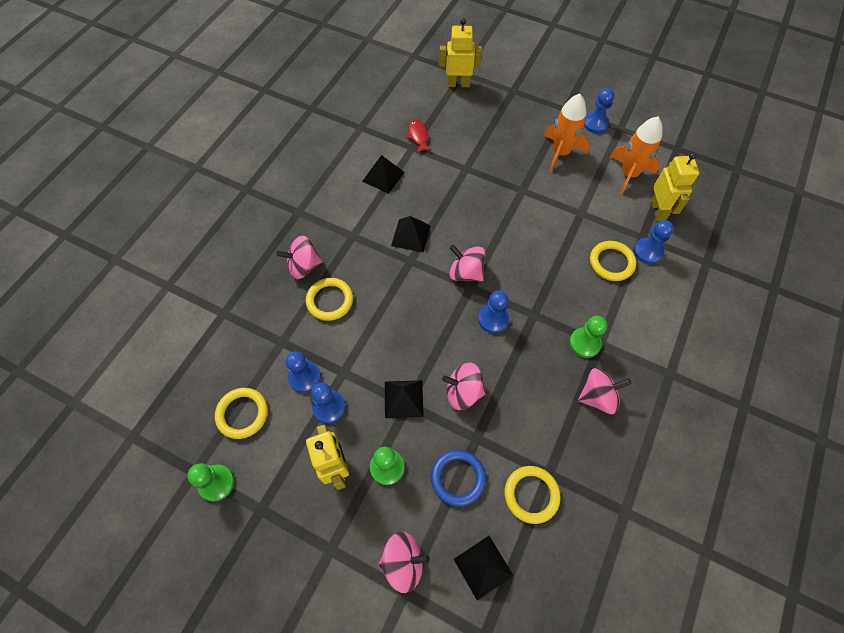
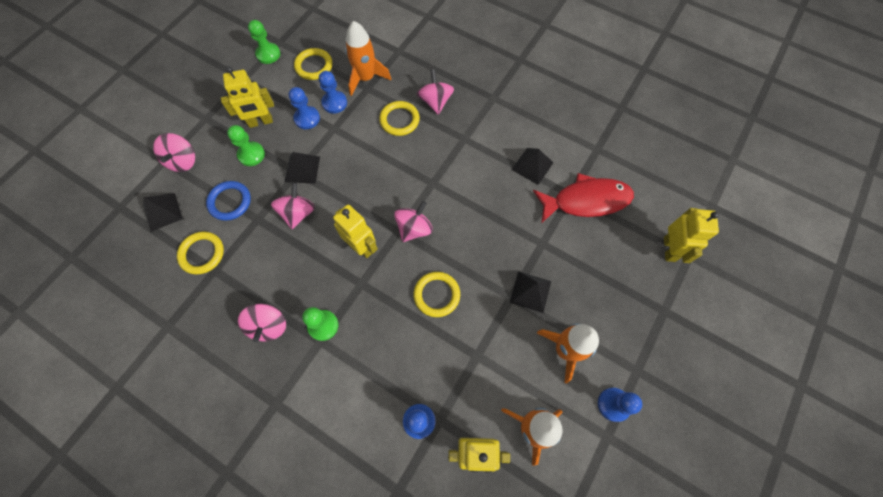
camera: 95 degrees right, 5 degrees up
black pyramid [391,216,431,252] -> black pyramid moved to [510,271,551,313]
red fish [406,119,432,153] -> red fish [533,173,634,223], size x2.15
blue pawn [478,291,509,333] -> yellow robot [333,204,378,258]
yellow ring [590,241,637,281] -> yellow ring moved to [413,272,460,317]
none -> orange rocket [345,21,391,96]

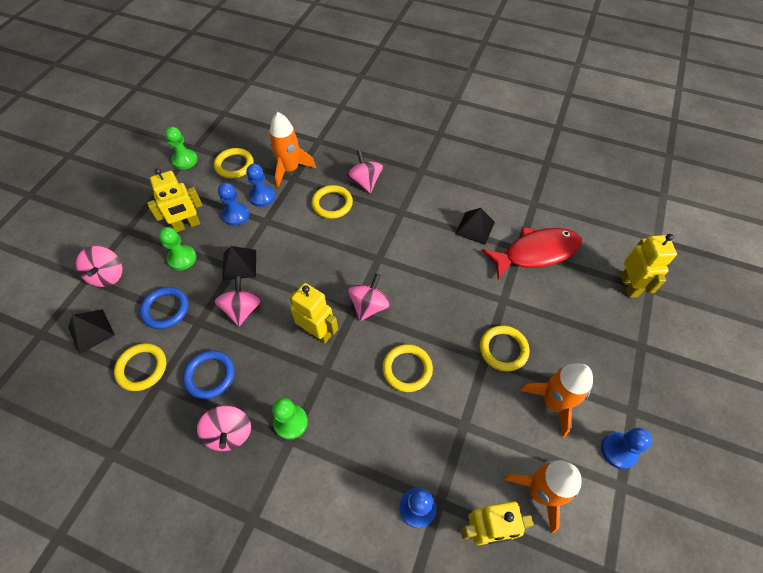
camera: 10 degrees left, 10 degrees down
black pyramid [510,271,551,313] -> yellow ring [480,325,529,372]
none -> blue ring [183,350,235,399]

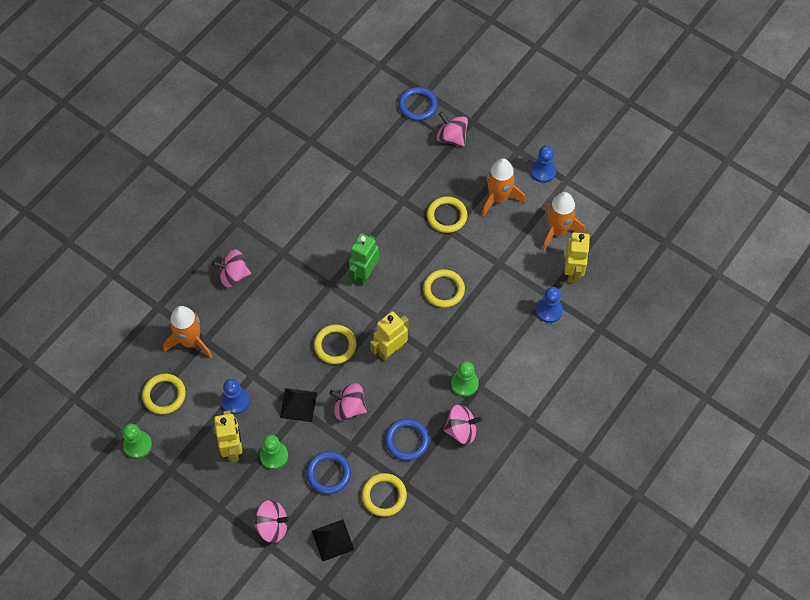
camera: 75 degrees left, 5 degrees up
blue pawn [246,164,275,207] -> none
yellow ring [311,185,353,219] -> yellow ring moved to [314,324,357,364]
pink spinning top [348,274,390,321] -> pink spinning top moved to [437,112,468,147]
black pyramid [455,208,495,245] -> none
red fish [482,227,582,280] -> none
yellow robot [620,234,677,298] -> blue ring [399,87,438,121]
none -> green robot [349,233,379,286]

